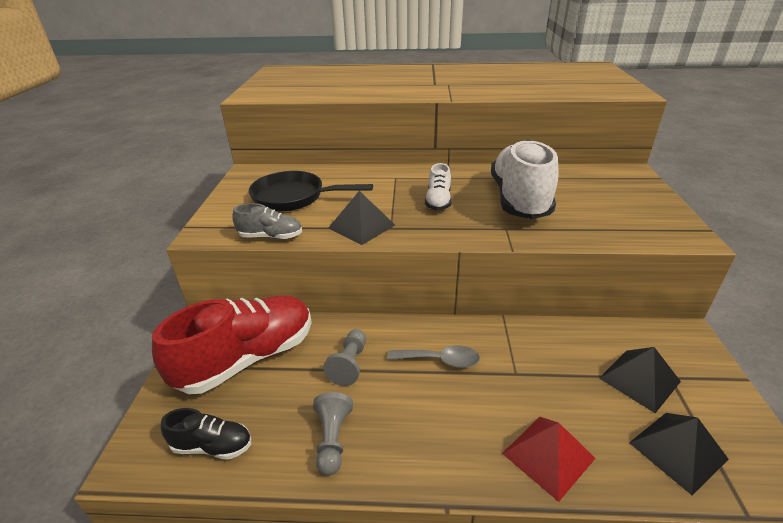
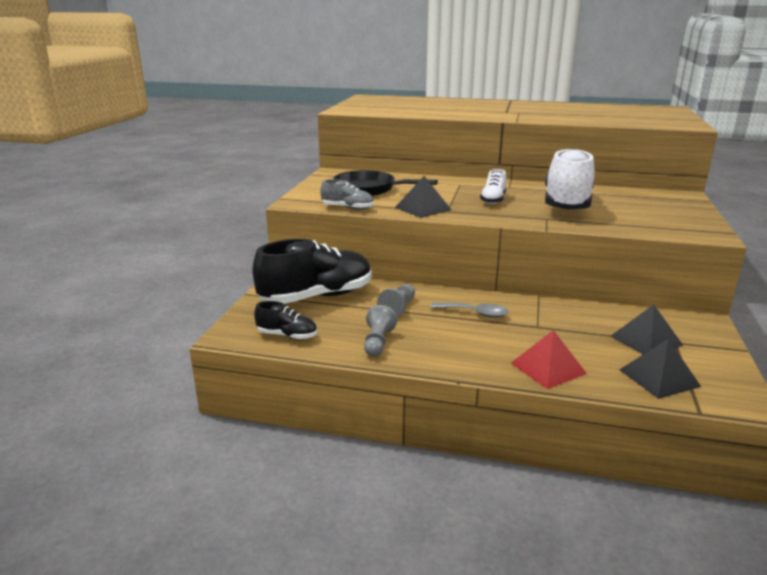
camera: 10 degrees right, 10 degrees down
red shoe [152,295,312,394] -> black shoe [252,239,372,304]

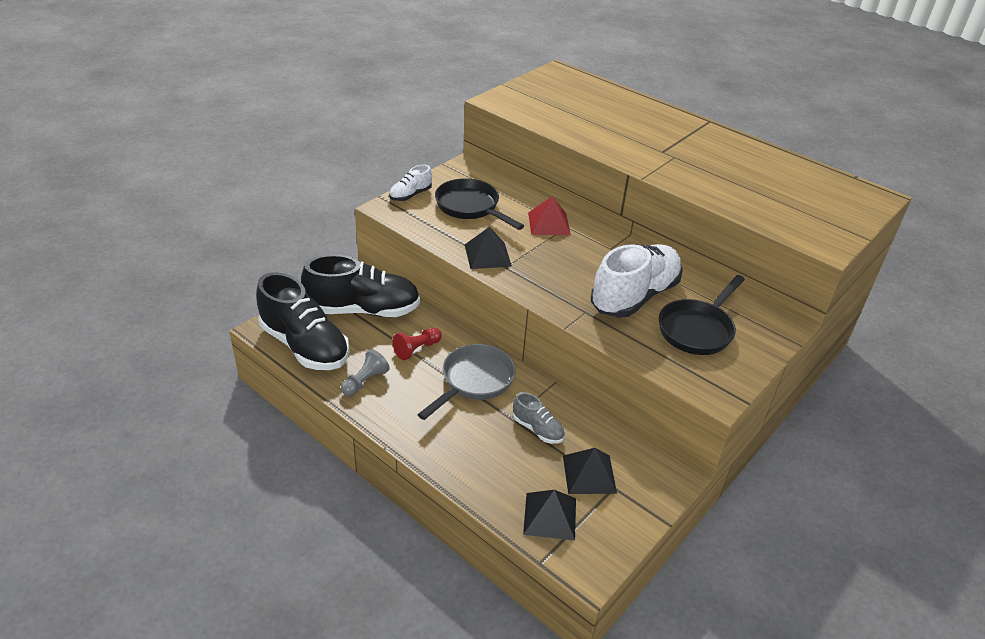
camera: 25 degrees right, 15 degrees up
black shoe [254,301,317,340] -> black shoe [256,272,350,370], size x2.11
grey shoe [320,179,374,210] -> grey shoe moved to [513,392,565,444]
grey pawn [377,284,415,317] -> red pawn [393,328,442,360]
grey spoon [430,302,508,318] -> grey pan [417,344,515,420]
white shoe [480,169,507,204] -> white shoe moved to [389,165,432,201]
red pyramid [511,330,587,389] -> red pyramid moved to [528,196,571,235]
none -> black pan [659,275,745,355]

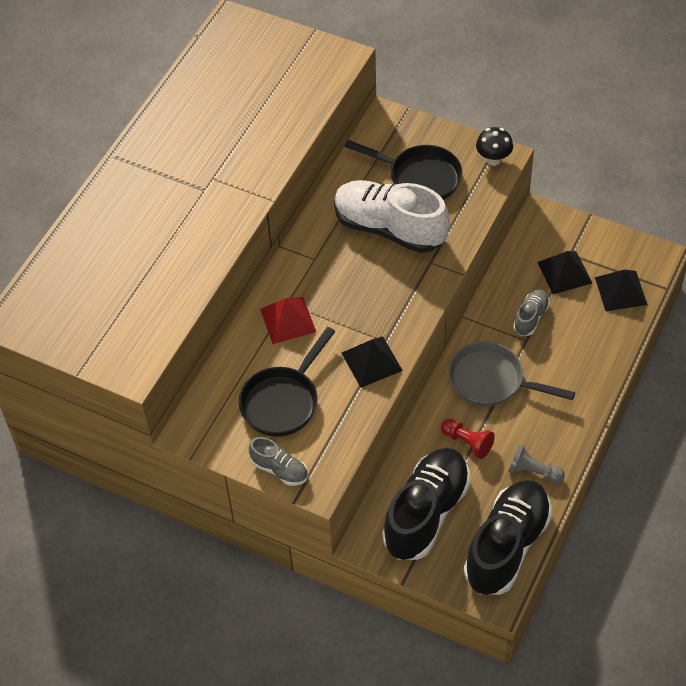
camera: 100 degrees left, 15 degrees up
black shoe [301,254,420,317] -> black shoe turned 45 degrees clockwise [382,448,470,560]
white shoe [389,165,432,201] -> grey shoe [249,437,308,486]
none -> black mushroom [476,127,513,166]

